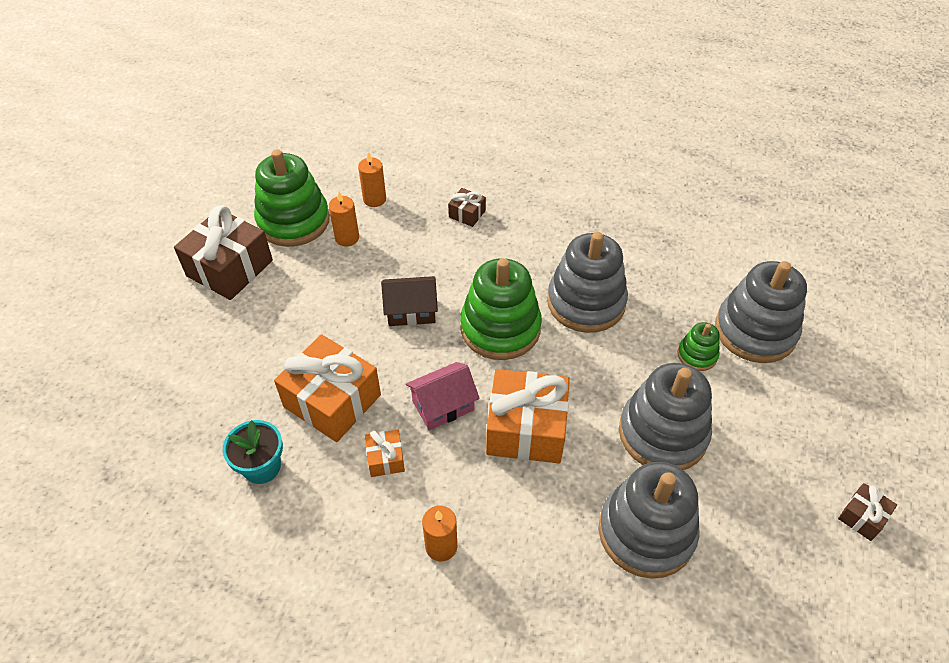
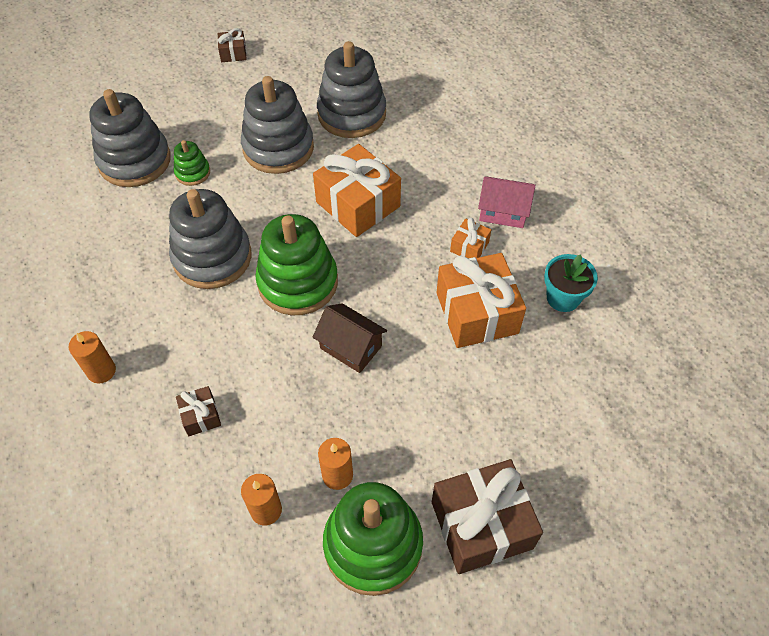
camera: 140 degrees left, 5 degrees up
pink house [406,362,480,430] -> pink house moved to [478,176,536,228]
orange candle [422,506,457,561] -> orange candle moved to [68,331,116,384]

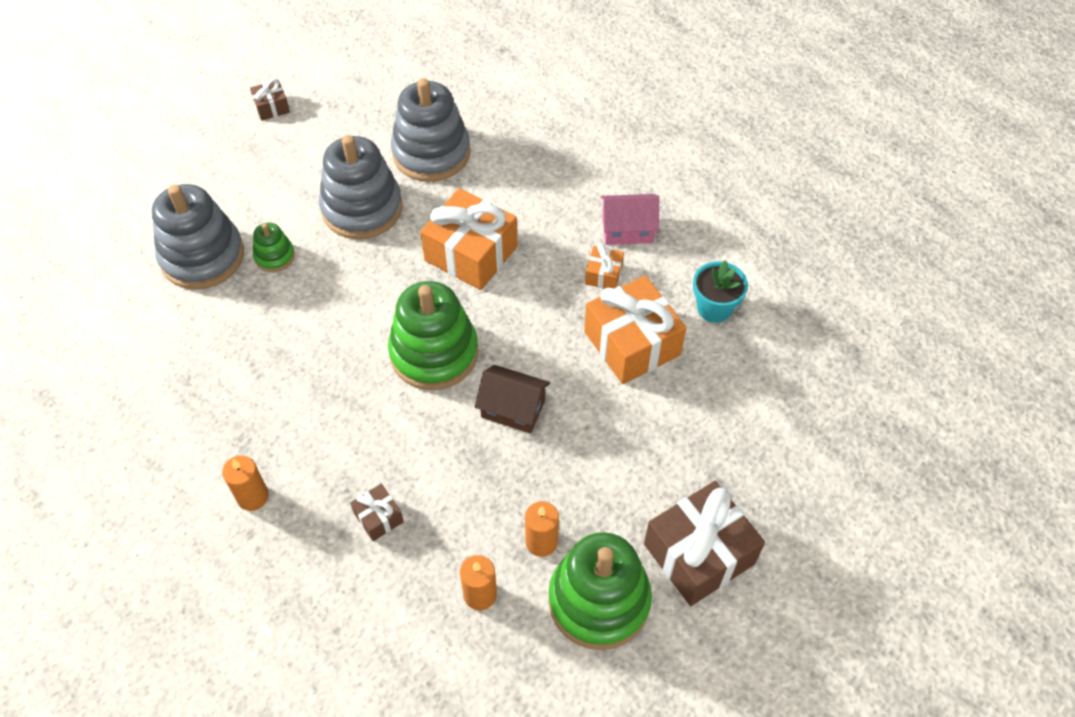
camera: 15 degrees left, 0 degrees up
grey stacking toy [169,189,252,289] -> none

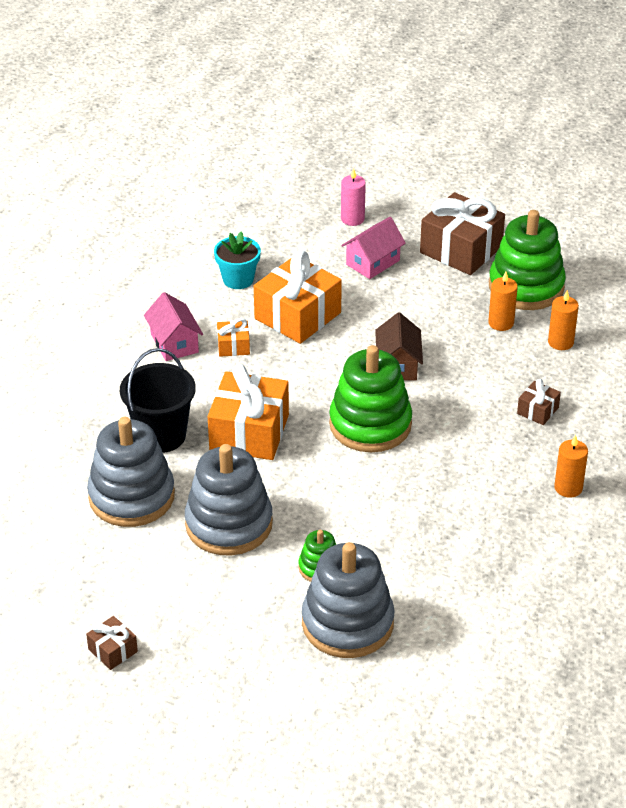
camera: 110 degrees left, 15 degrees down
none -> black bucket [120,348,196,453]
none -> pink candle [341,168,366,226]
none -> pink house [341,217,406,279]

